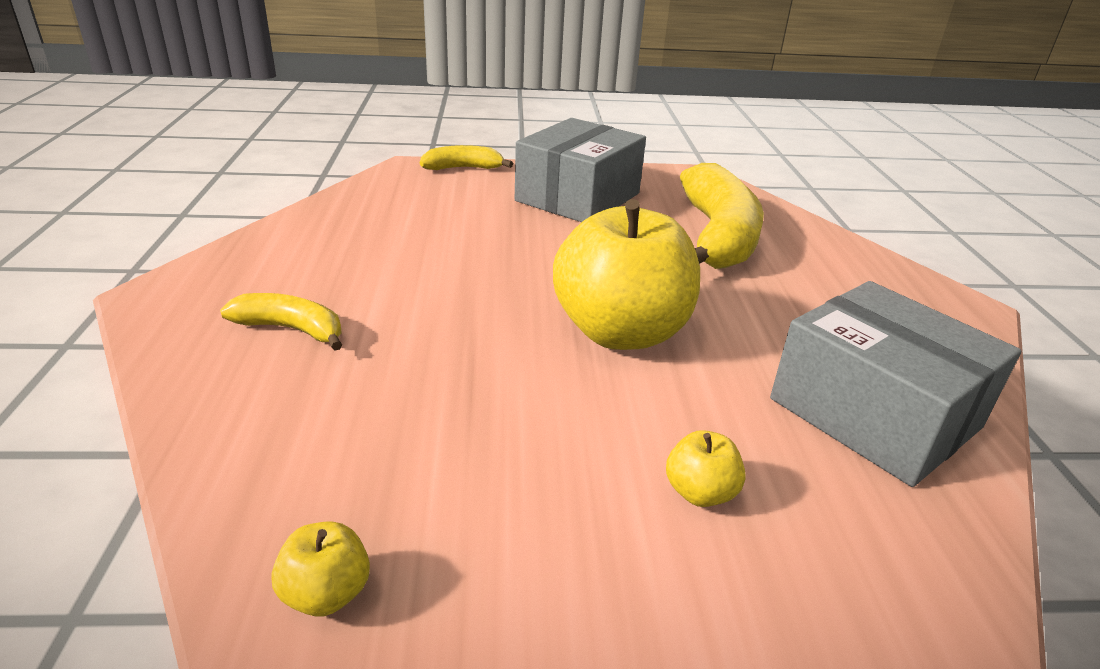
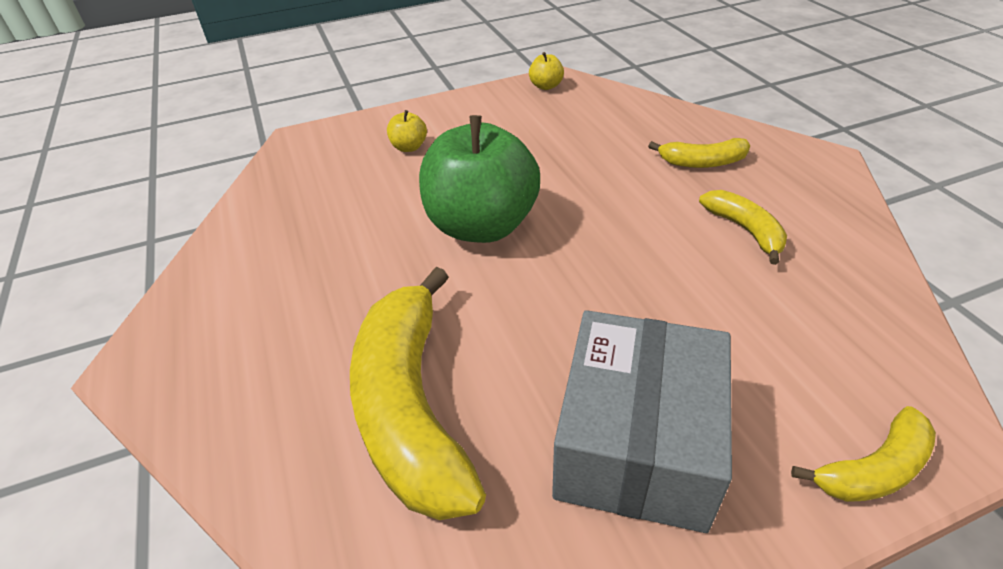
camera: 165 degrees right, 10 degrees up
yellow apple [553,199,700,350] -> green apple [419,115,540,243]
grey box [770,281,1021,487] -> none
none -> yellow banana [699,190,787,265]

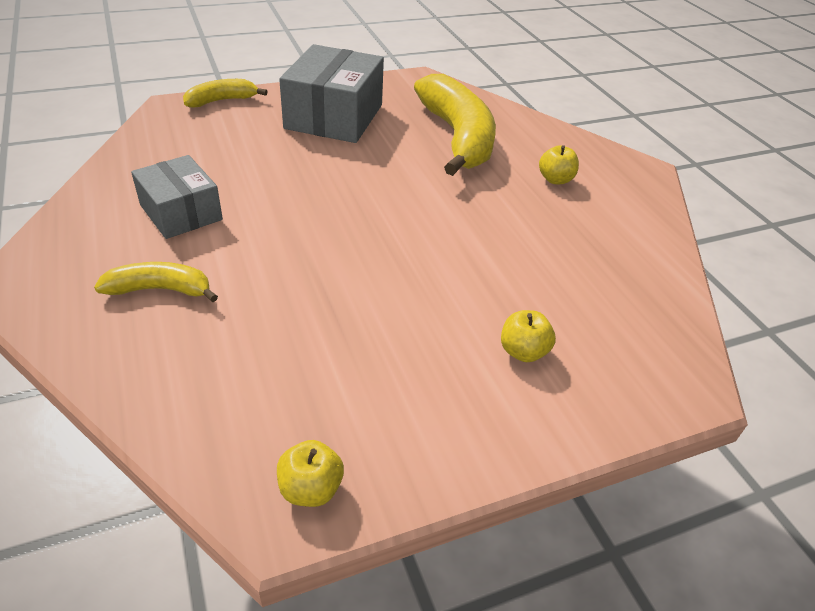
camera: 175 degrees right, 0 degrees up
green apple [419,115,540,243] -> none
yellow banana [699,190,787,265] -> grey box [131,155,223,239]
none -> yellow apple [539,145,579,184]

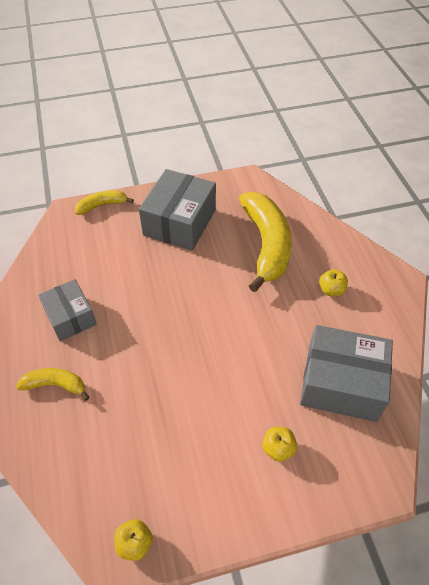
camera: 10 degrees right, 10 degrees up
none -> grey box [300,325,393,422]

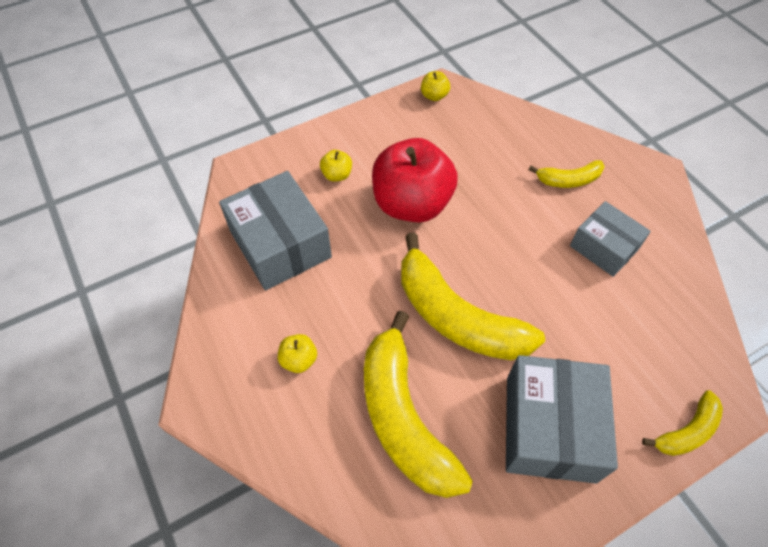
camera: 165 degrees right, 5 degrees up
grey box [300,325,393,422] -> grey box turned 60 degrees clockwise [219,171,332,291]
none -> red apple [372,138,458,223]
none -> yellow banana [401,232,545,360]

